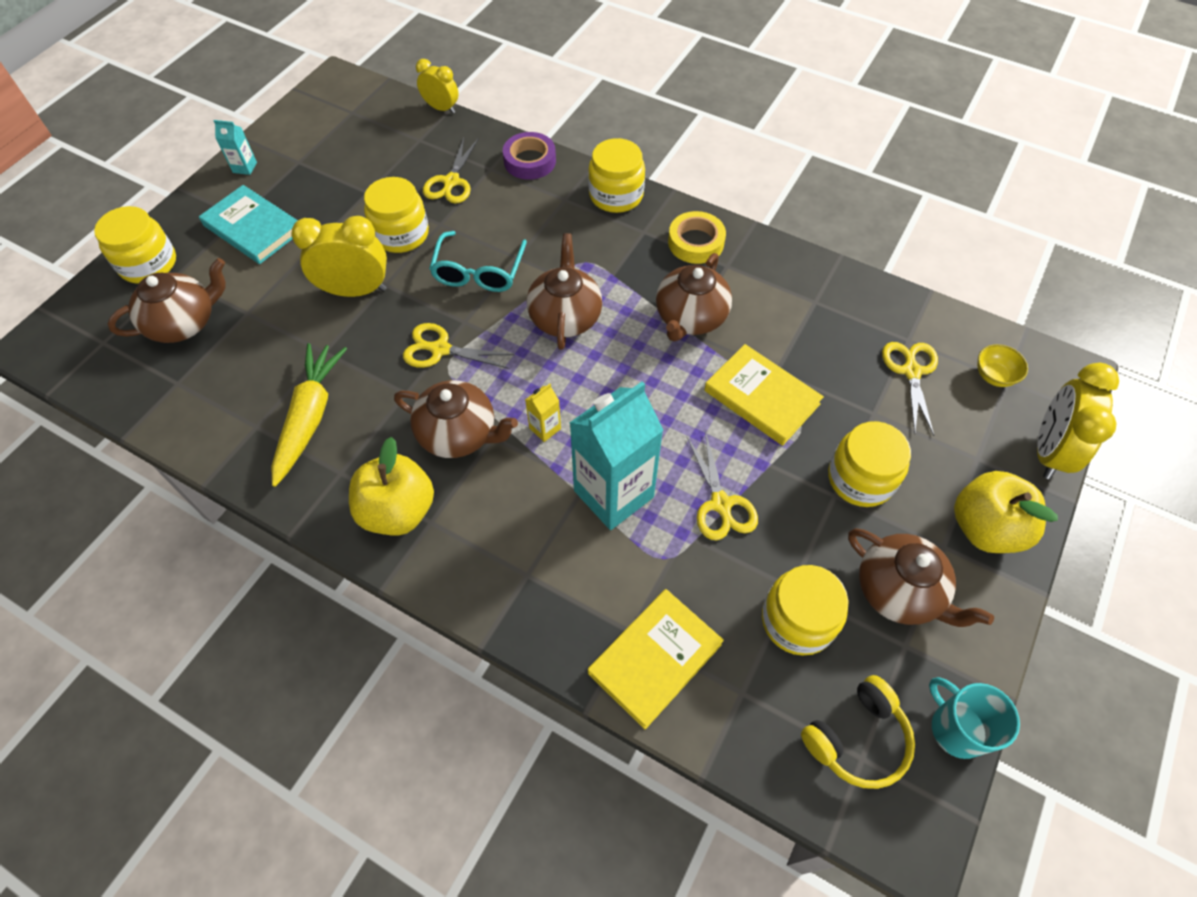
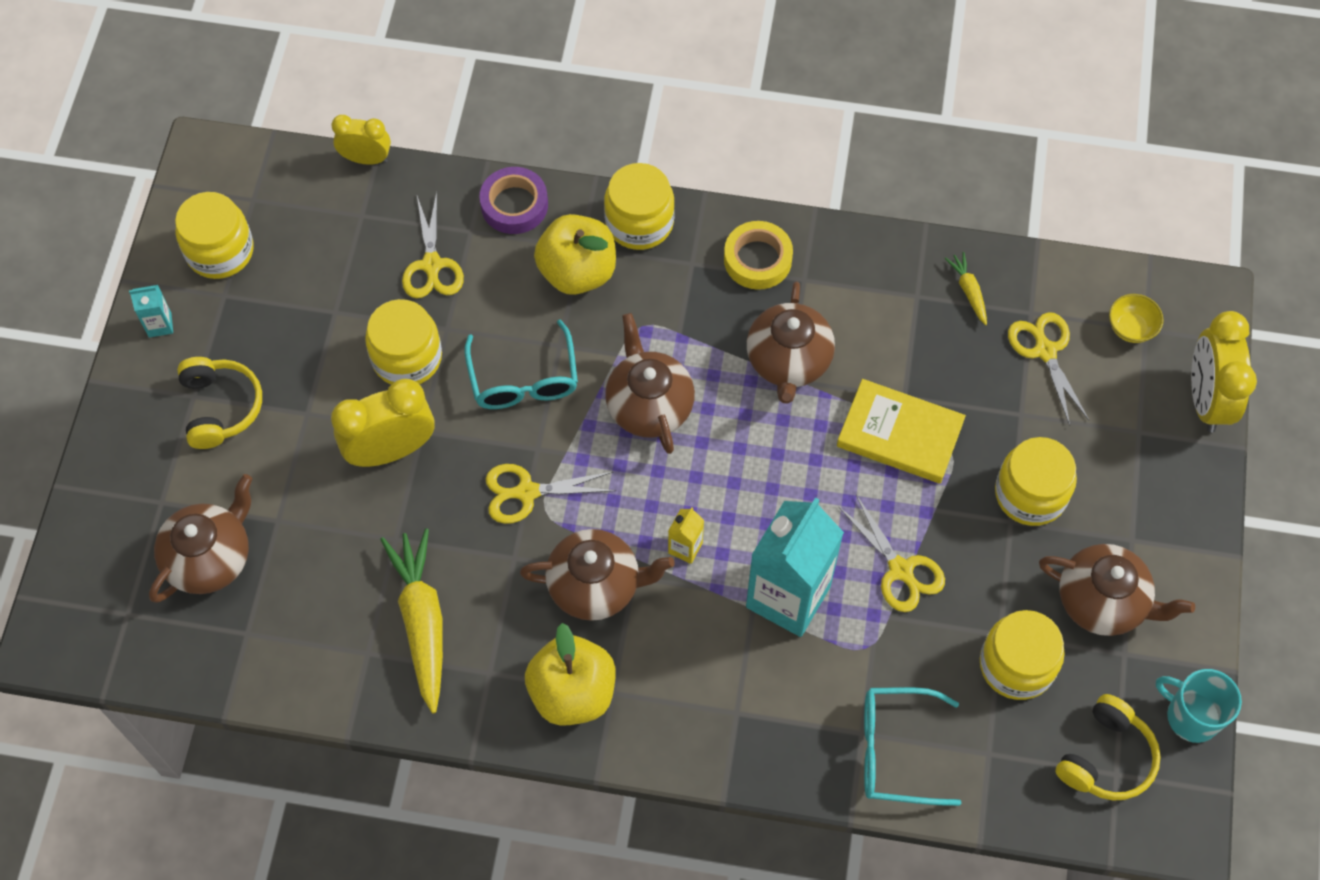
camera: 20 degrees left, 5 degrees up
yellow jar [94,206,176,284] -> yellow jar moved to [175,192,254,279]
turquoise book [199,185,298,264] -> yellow headphones [177,357,262,449]
yellow book [588,589,724,729] -> turquoise glasses [864,687,961,806]
yellow apple [954,471,1058,553] -> yellow apple moved to [534,214,616,295]
none -> yellow carrot [944,252,987,325]

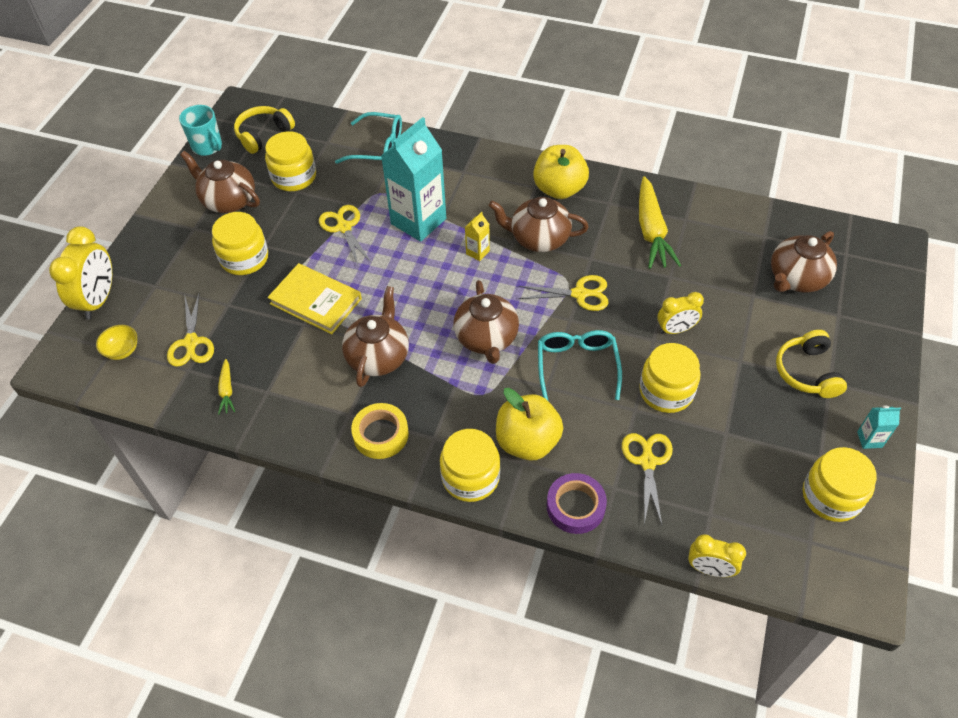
camera: 170 degrees left, 10 degrees down
yellow clock [331,379,435,467] -> yellow clock [657,292,704,334], size x0.61

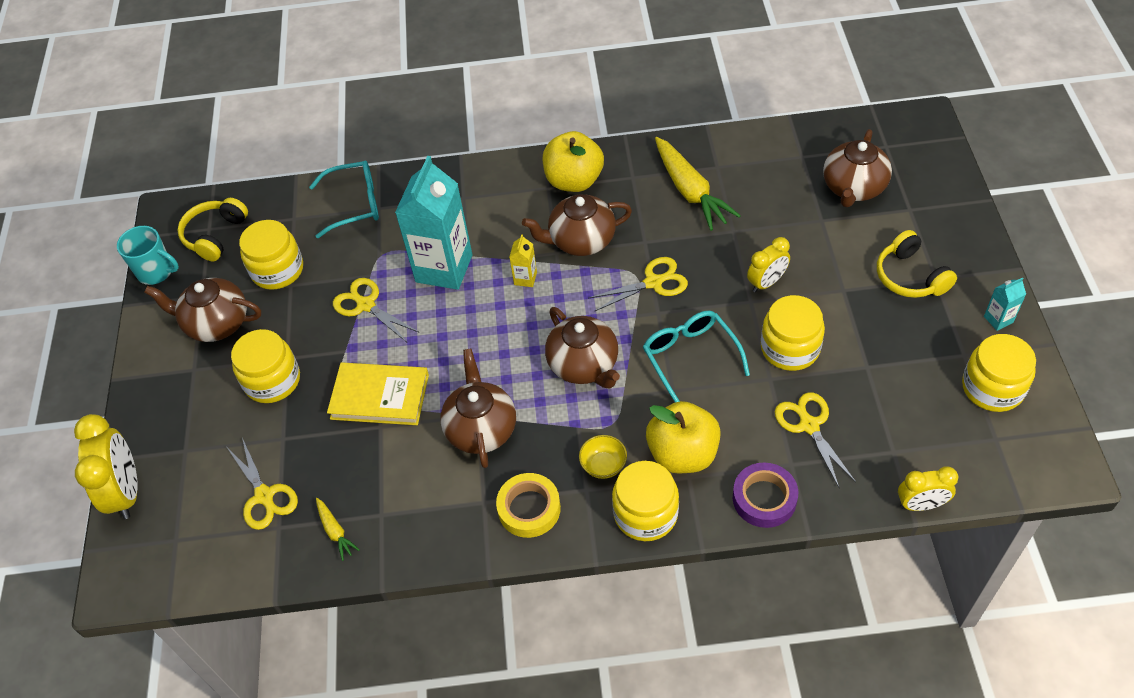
camera: 20 degrees left, 0 degrees up
yellow bowl [96,325,137,360] -> yellow bowl moved to [579,435,627,479]

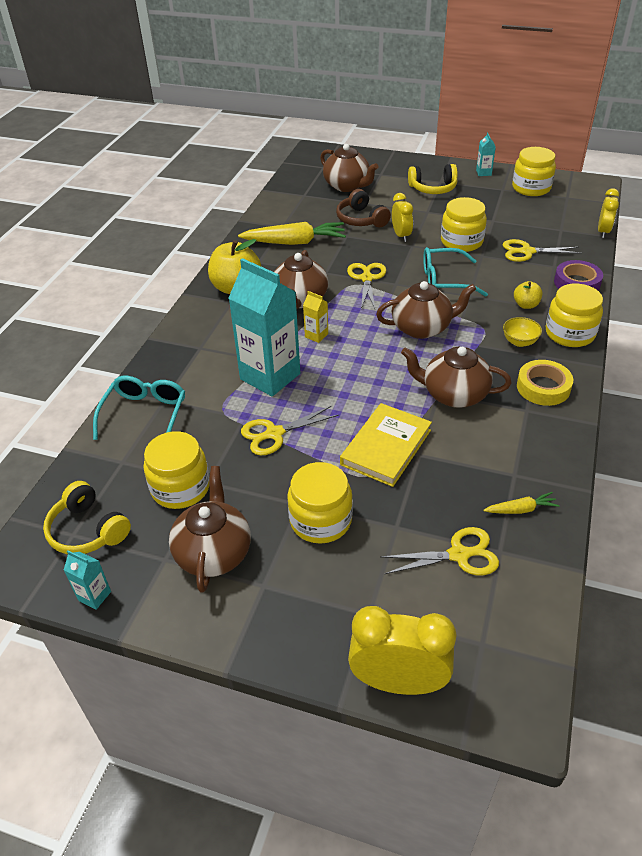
camera: 70 degrees left, 10 degrees down
turquoise mug [117,226,179,285] -> turquoise carton [64,550,111,609]
brown teapot [144,278,261,342] -> brown teapot turned 150 degrees clockwise [169,466,251,593]
yellow apple [646,401,721,473] -> yellow apple [514,281,542,309], size x0.50
none -> brown headphones [336,189,391,227]

